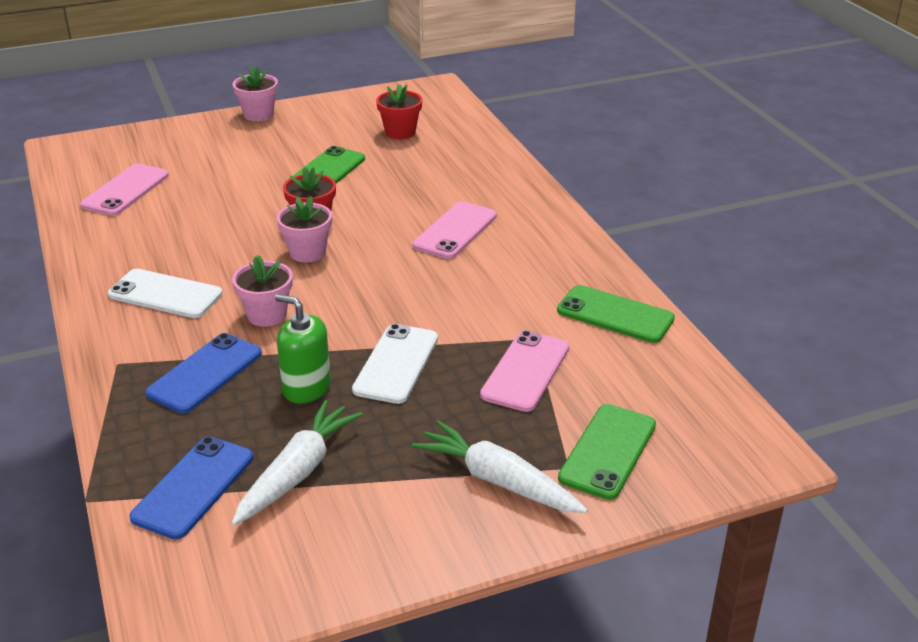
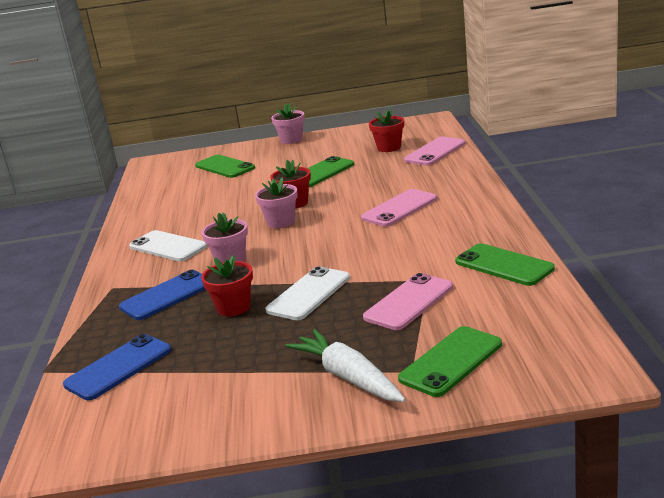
camera: 20 degrees right, 10 degrees down
pink phone [80,164,169,216] -> pink phone moved to [404,136,465,166]
white carrot [232,400,363,525] -> none
green soap dispenser [275,294,331,404] -> red flower pot [201,255,253,316]
none -> green phone [195,155,255,178]

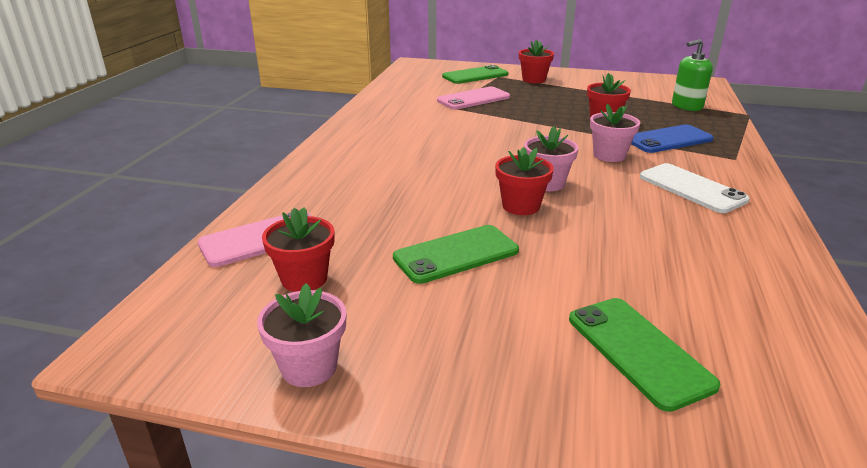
camera: 165 degrees left, 5 degrees up
blue phone [63,334,171,400] -> green soap dispenser [672,39,713,111]
white phone [266,266,350,320] -> none
pink flower pot [271,104,305,144] -> pink flower pot moved to [257,283,346,387]
white carrot [285,329,405,402] -> red flower pot [519,40,554,83]
pink phone [361,189,437,227] -> none
green phone [455,243,555,286] -> none

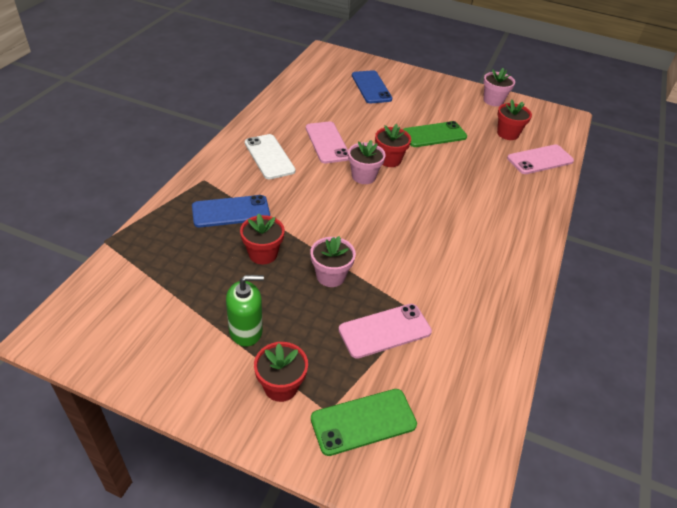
camera: 175 degrees left, 15 degrees up
green phone [569,298,720,412] -> blue phone [352,70,392,103]
pink flower pot [590,104,640,162] -> pink flower pot moved to [311,236,356,287]
green soap dispenser [672,39,713,111] -> green soap dispenser moved to [226,275,264,347]
none -> pink phone [306,122,349,163]

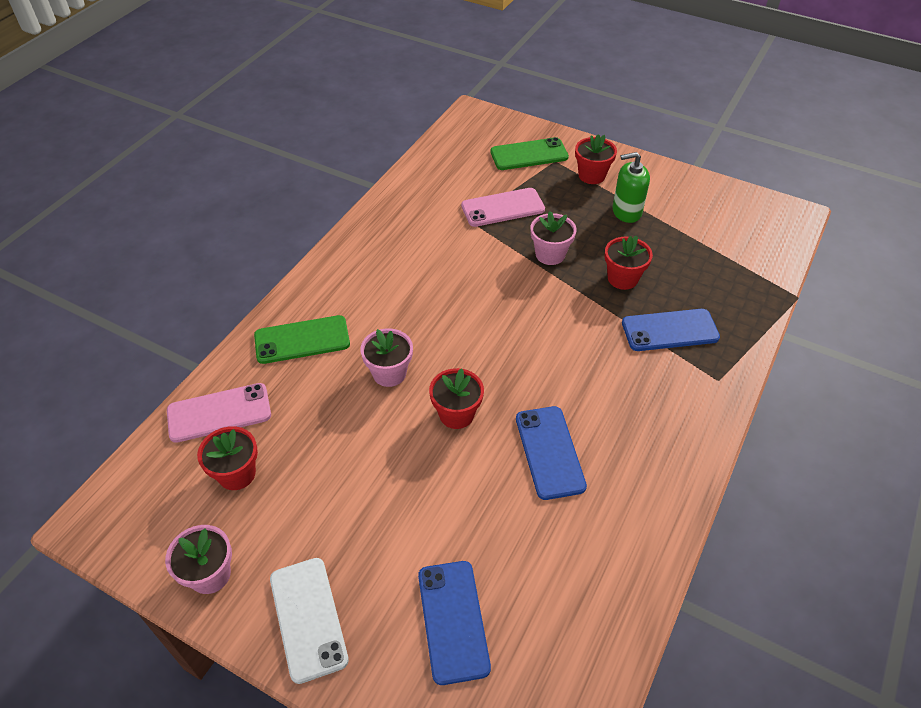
camera: 170 degrees left, 5 degrees up
white phone [245,134,296,179] -> white phone moved to [270,558,349,684]
pink phone [306,122,349,163] -> blue phone [516,406,587,500]
pink flower pot [348,140,386,184] -> pink flower pot moved to [361,328,413,387]
green phone [403,121,467,147] -> green phone moved to [254,315,350,364]

